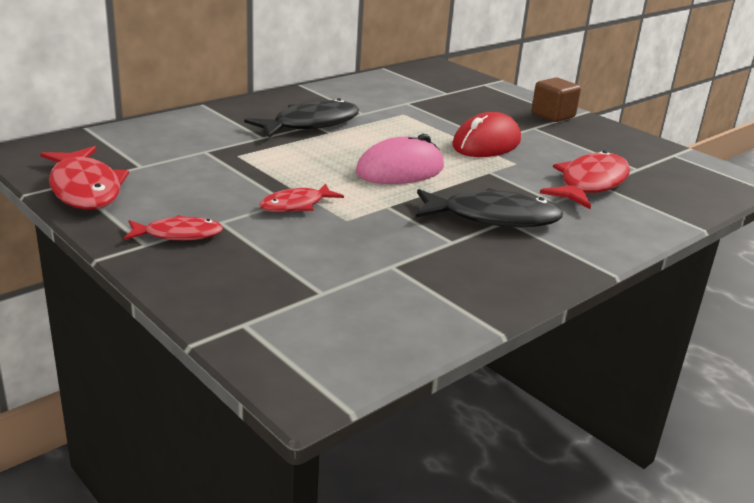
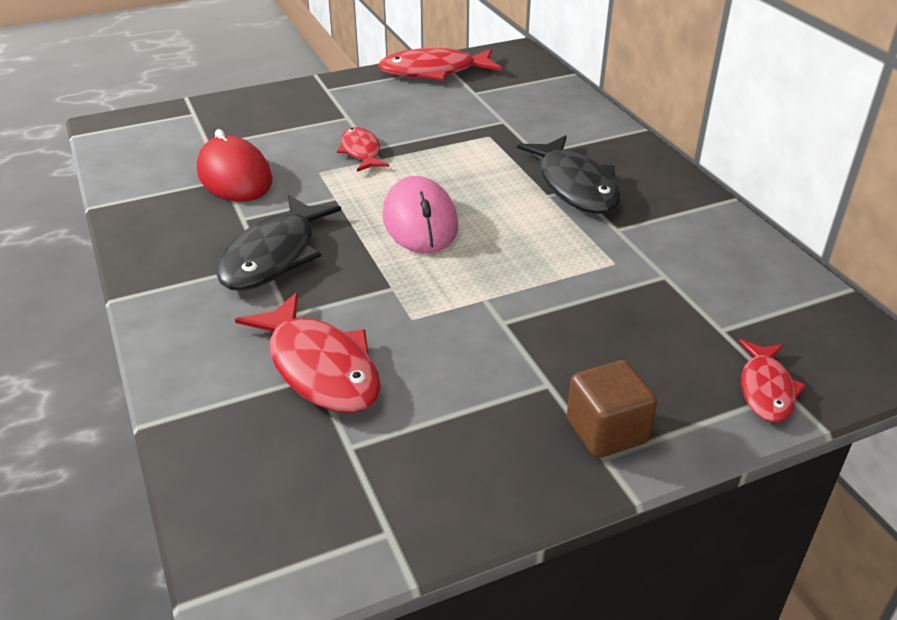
camera: 110 degrees right, 10 degrees up
red fish [124,215,223,241] -> red fish moved to [739,339,805,422]
red mouse [452,112,521,157] -> red mouse moved to [197,129,273,202]

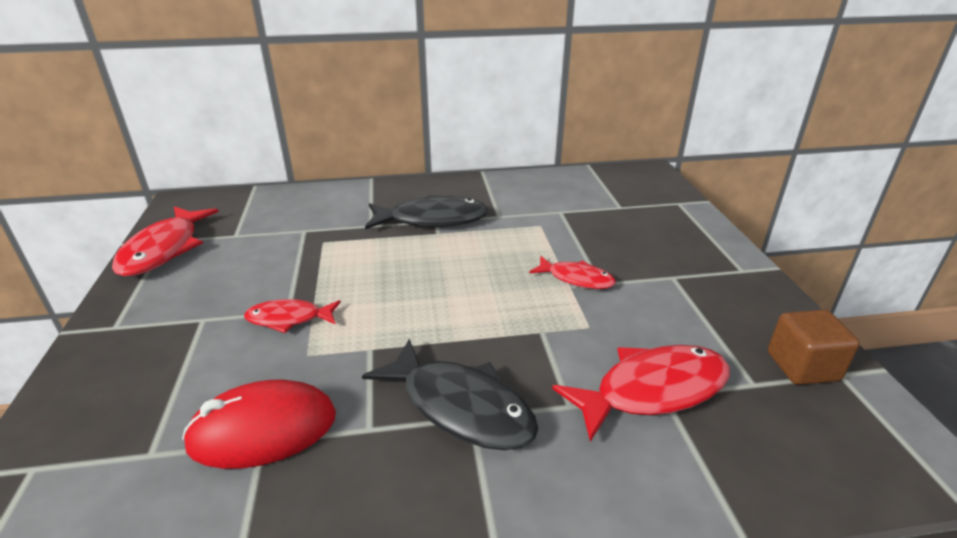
camera: 75 degrees left, 5 degrees down
pink mouse [382,176,458,253] -> none
brown cube [567,360,658,458] -> brown cube moved to [768,310,860,385]
red fish [739,339,805,422] -> red fish moved to [529,256,616,289]

